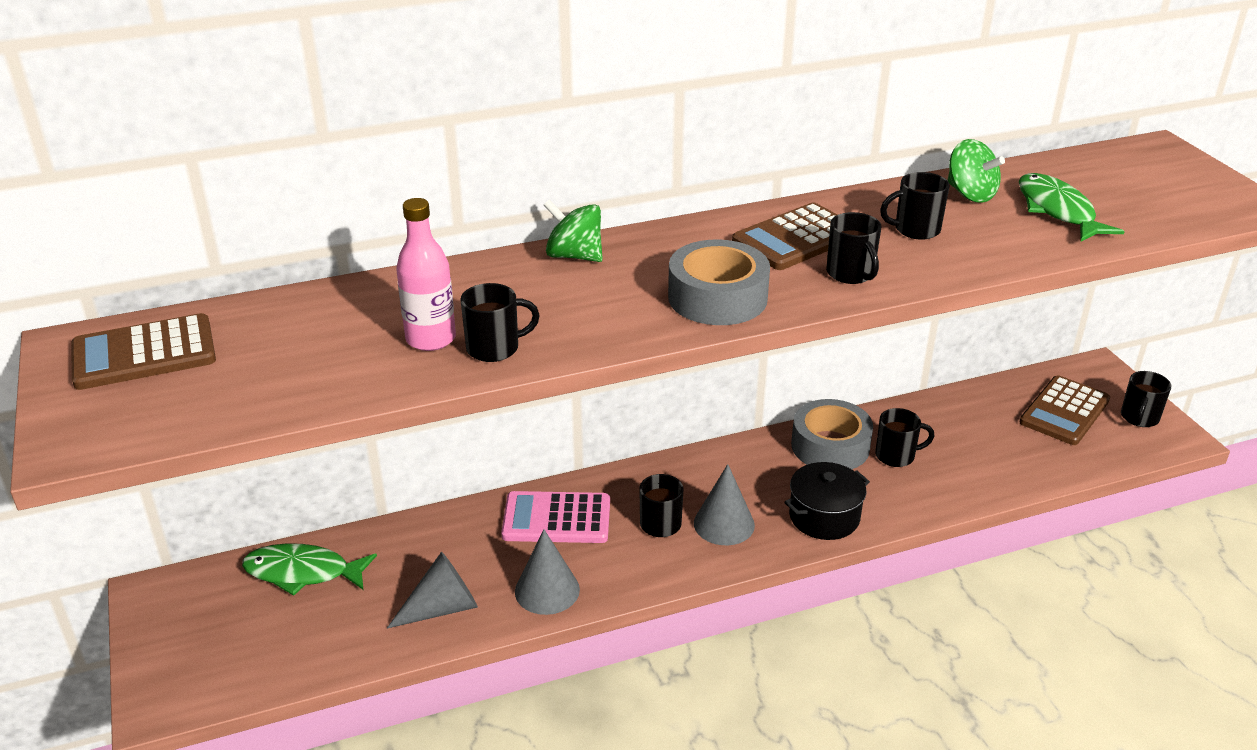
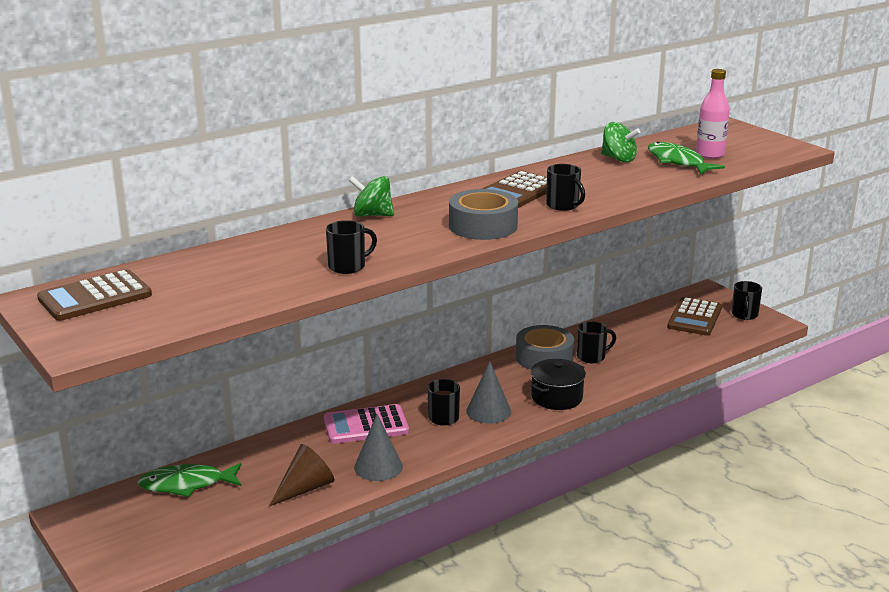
camera: 15 degrees left, 10 degrees down
grey cone [387,552,478,628] -> brown cone [269,444,335,506]
pink bottle [396,198,456,351] -> pink bottle moved to [696,69,730,159]
black mug [880,172,950,240] -> none

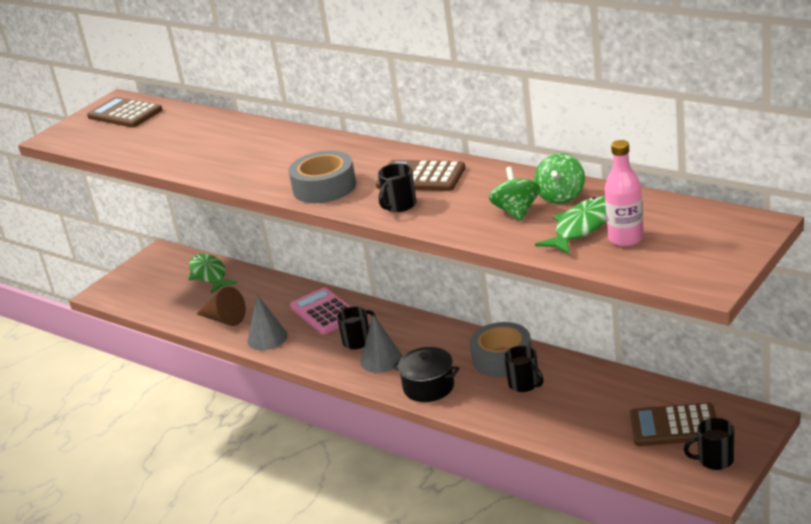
camera: 75 degrees right, 5 degrees up
black mug [326,220,377,274] -> none
green spinning top [348,176,394,217] -> green spinning top moved to [489,167,540,221]

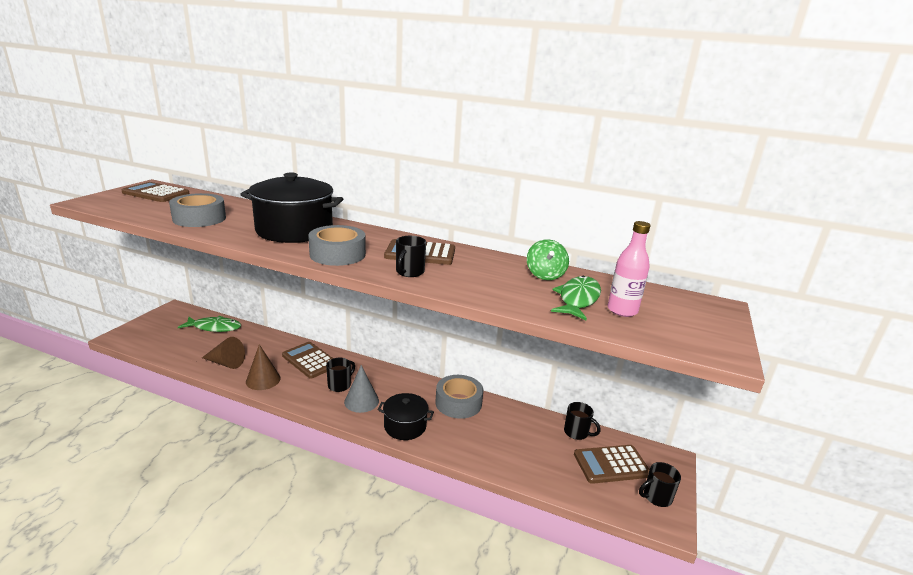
camera: 20 degrees left, 5 degrees down
green fish [189,253,237,293] -> green fish turned 135 degrees clockwise [178,316,241,332]
grey cone [247,295,288,350] -> brown cone [246,344,281,390]
pink calculator [290,287,351,334] -> brown calculator [282,342,333,378]
green spinning top [489,167,540,221] -> none
black mug [504,346,544,392] -> black mug moved to [564,402,601,440]
none -> grey tape [169,193,226,227]
none -> black pot [240,173,343,243]

